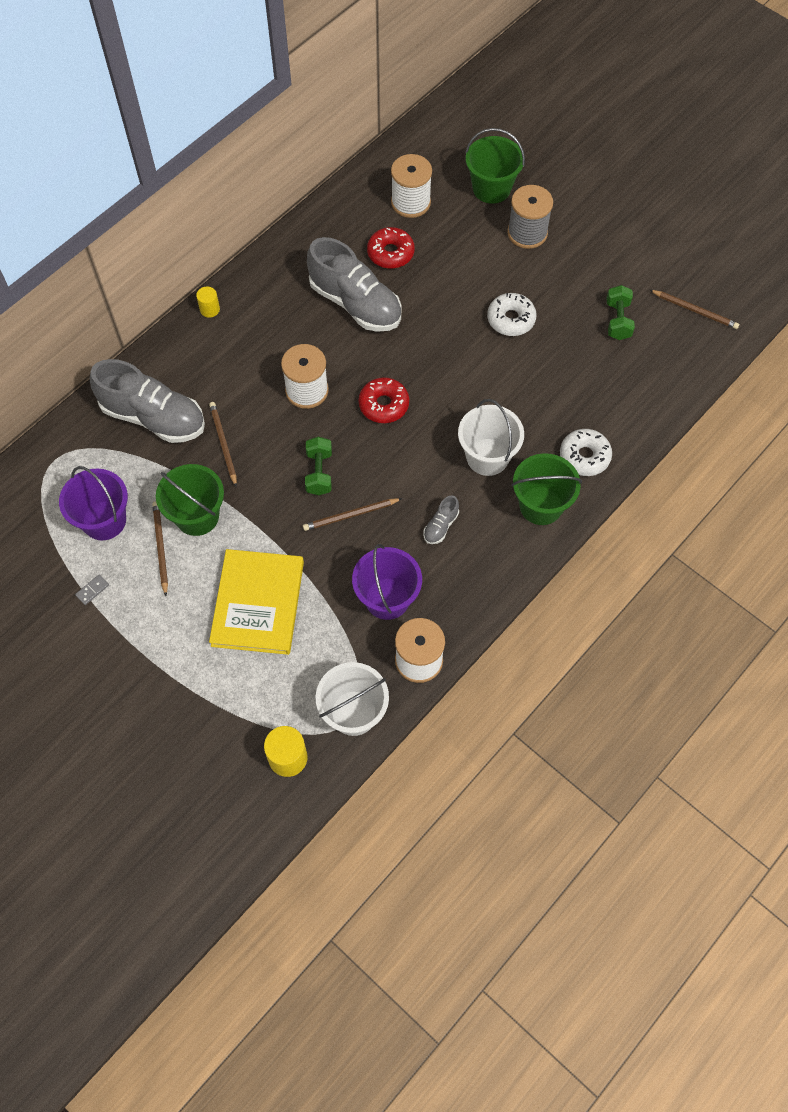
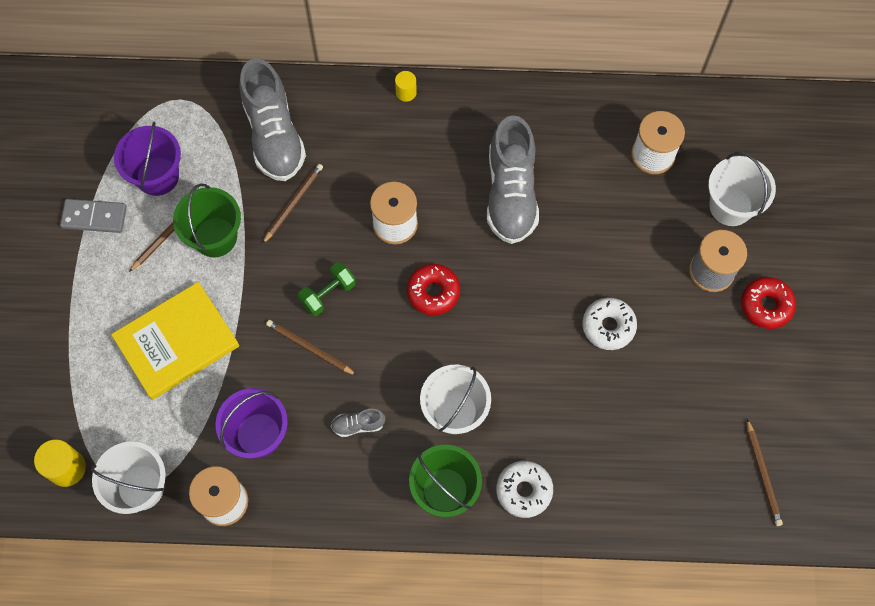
camera: 50 degrees right, 5 degrees up
grey domino [75,575,109,605] -> grey domino [60,199,127,233], size x2.04
red donut [367,227,415,269] -> red donut moved to [741,277,796,329]
green bucket [465,128,525,204] -> white bucket [708,152,776,226]
green dumbbell [607,285,635,340] -> none

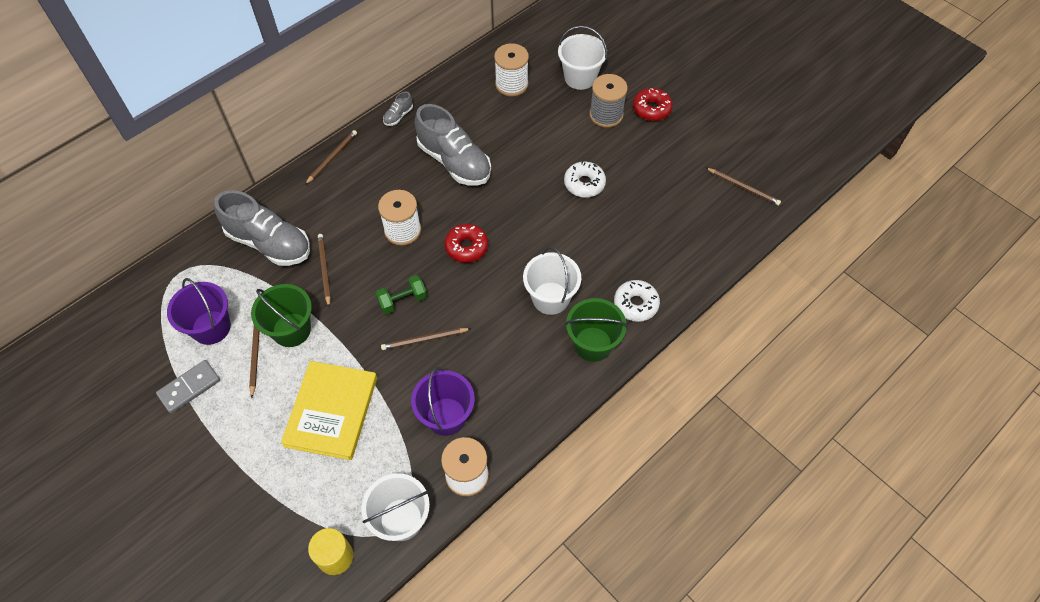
camera: 45 degrees left, 10 degrees down
green dumbbell [298,262,356,316] -> green dumbbell turned 60 degrees clockwise [375,275,427,314]
grey shoe [331,409,386,437] -> grey shoe moved to [383,91,413,126]
yellow cylinder [395,71,417,102] -> brown pencil [305,130,357,185]

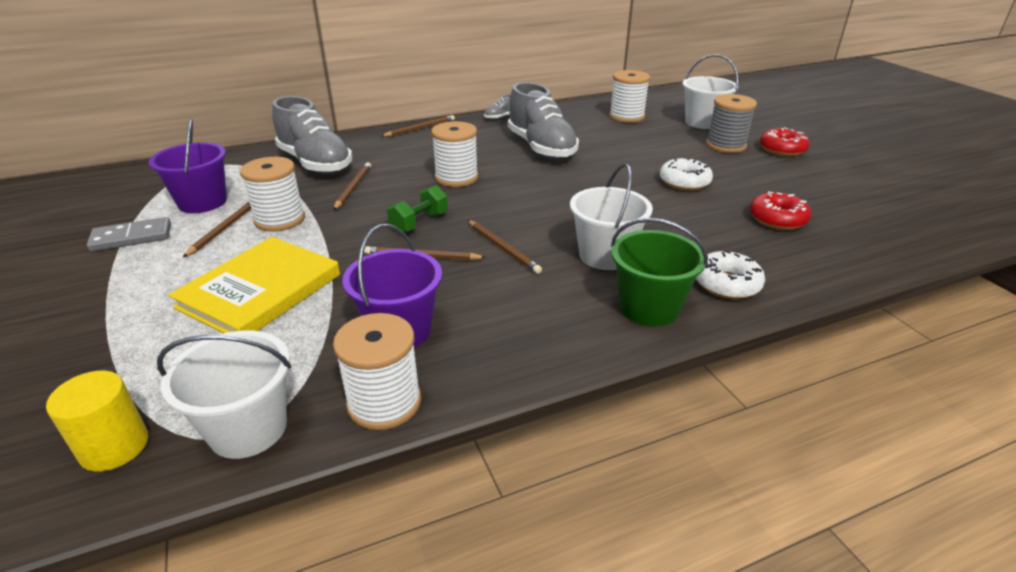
camera: 20 degrees right, 25 degrees down
green bucket [251,284,312,347] -> white spool [240,157,305,232]
green dumbbell [375,275,427,314] -> green dumbbell turned 45 degrees counterclockwise [387,185,448,233]
red donut [444,224,488,263] -> red donut moved to [750,191,812,230]
brown pencil [706,168,781,205] -> brown pencil moved to [468,220,542,274]

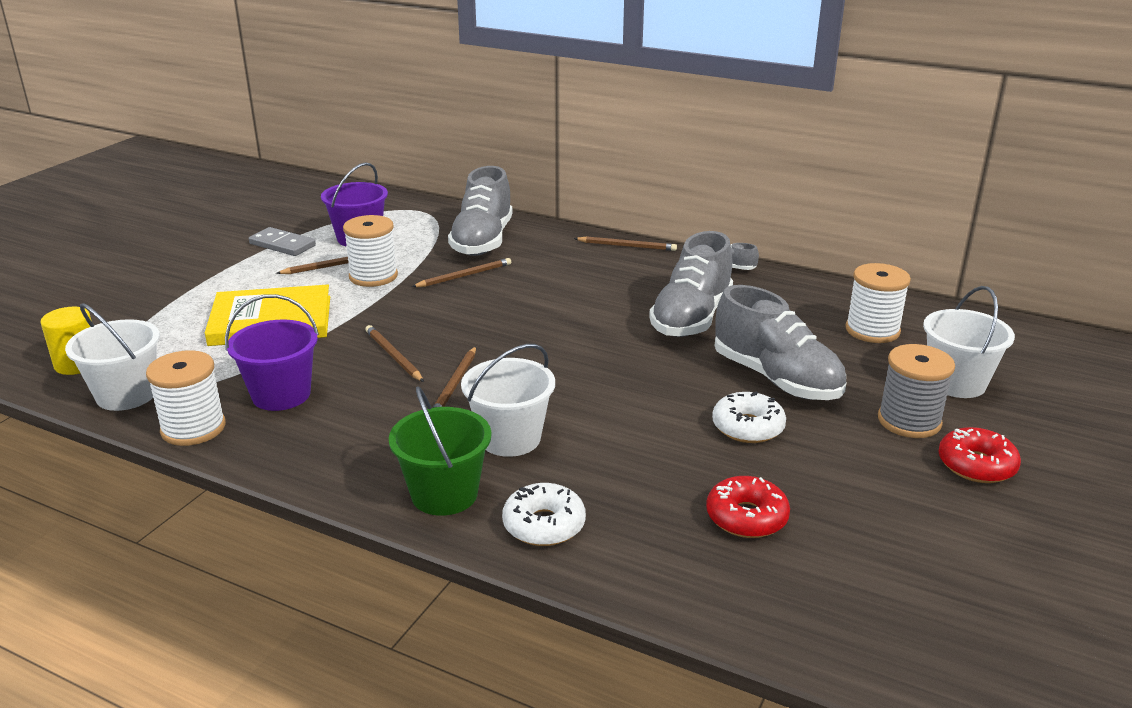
camera: 50 degrees right, 5 degrees down
green dumbbell [387,185,448,233] -> none
white spool [431,121,478,187] -> none
none -> grey shoe [715,285,846,400]

